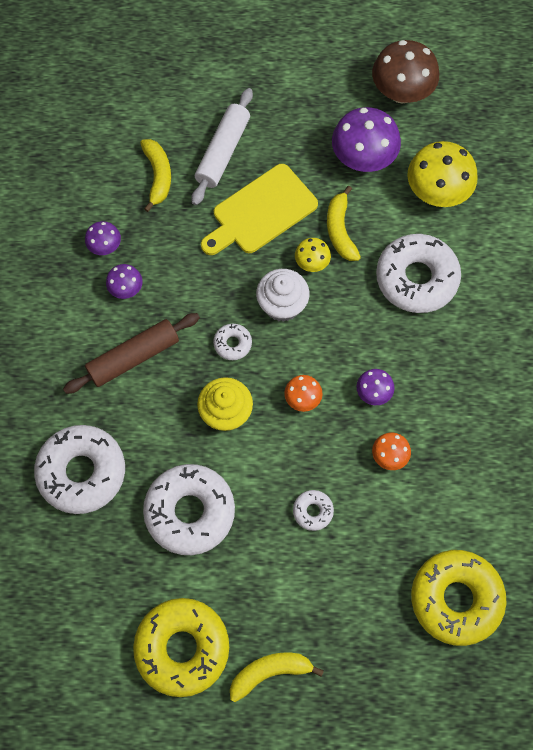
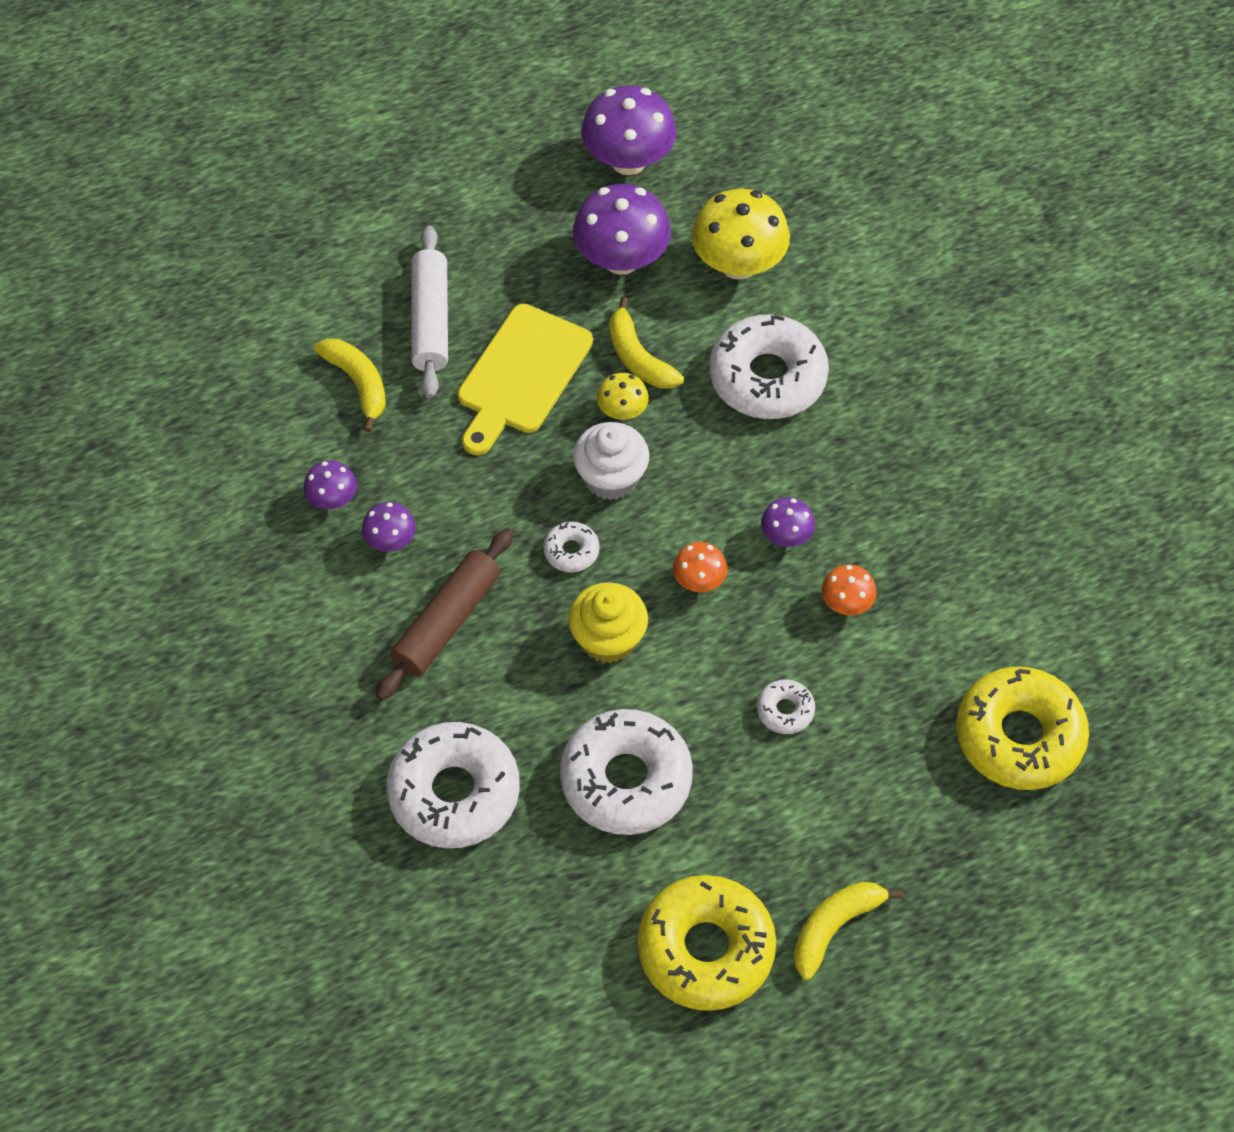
camera: 25 degrees left, 10 degrees down
brown mushroom [372,40,439,104] -> purple mushroom [581,85,677,175]

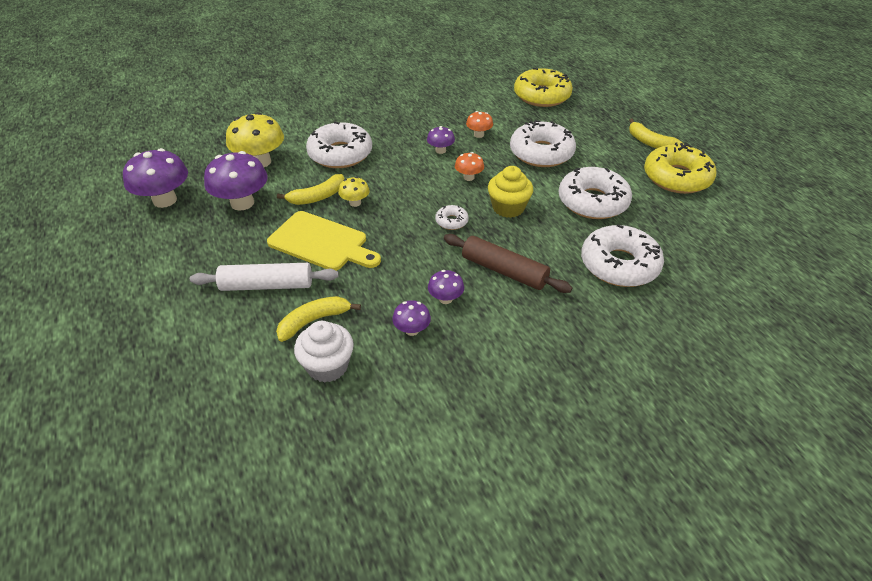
camera: 90 degrees left, 15 degrees down
white cupcake [573,422,649,500] -> white cupcake moved to [294,321,354,383]
white donut [757,679,815,734] -> white donut [510,120,576,167], size x2.22

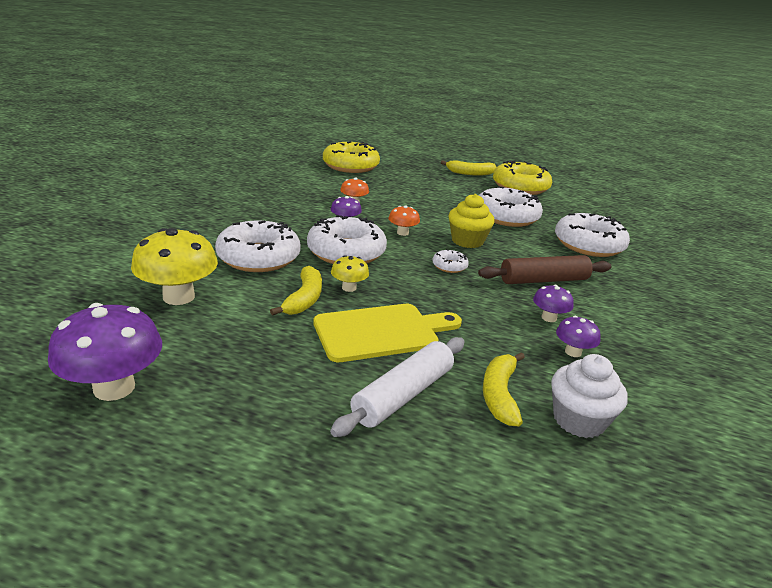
camera: 50 degrees left, 15 degrees down
purple mushroom [204,151,268,211] -> none
white donut [510,120,576,167] -> white donut moved to [307,215,387,264]

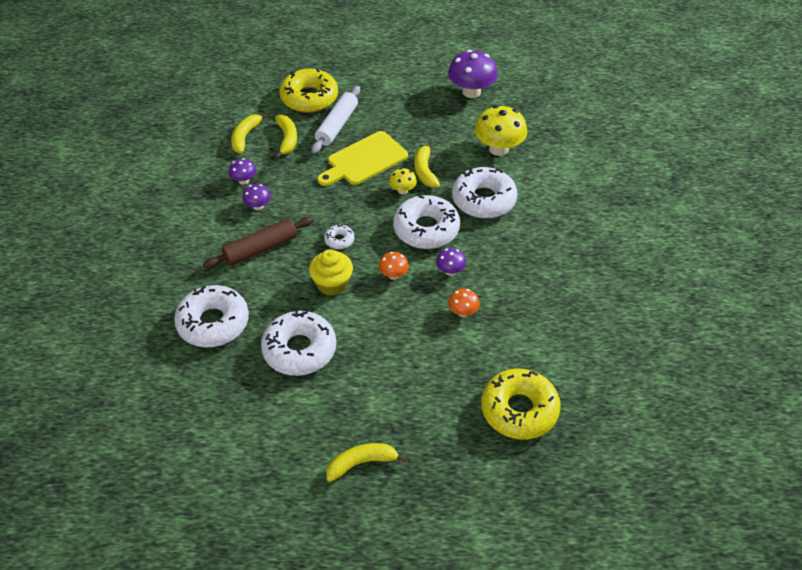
camera: 165 degrees right, 20 degrees up
yellow donut [493,161,552,195] -> yellow donut moved to [279,69,338,113]
white cupcake [551,354,628,438] -> yellow banana [231,113,268,154]

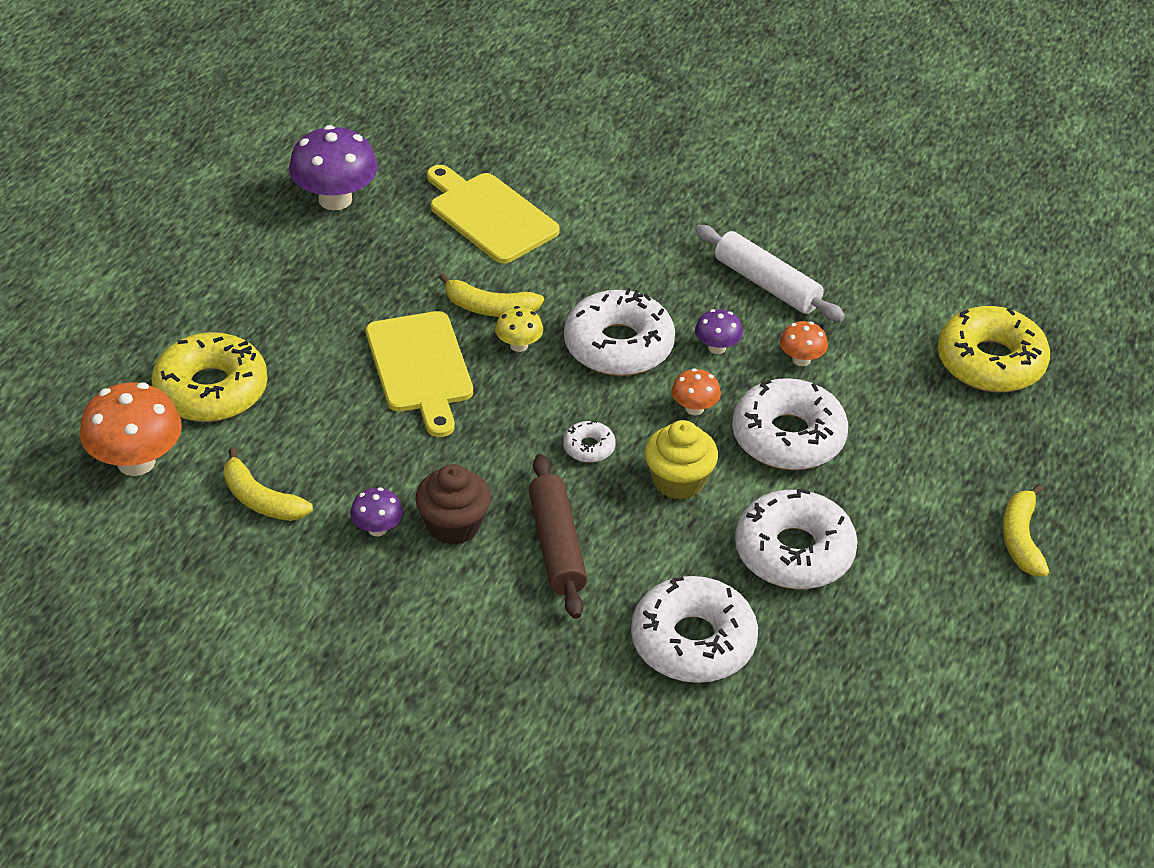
camera: 70 degrees left, 5 degrees down
purple mushroom [242,184,271,210] -> brown cupcake [415,464,491,545]
yellow banana [275,115,297,158] -> none
white rolling pin [312,86,360,154] -> white rolling pin moved to [695,225,845,321]
white donut [452,167,518,219] -> white donut moved to [732,378,848,470]
yellow mushroom [475,105,527,156] -> yellow cutting board [427,165,560,264]
none -> orange mushroom [80,382,182,476]

